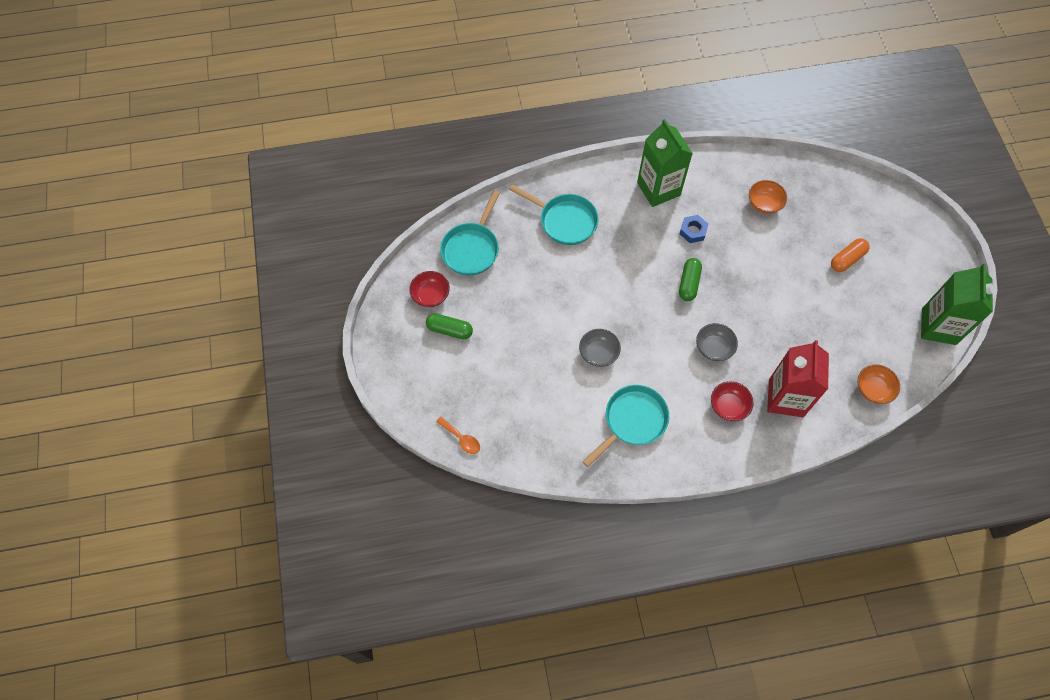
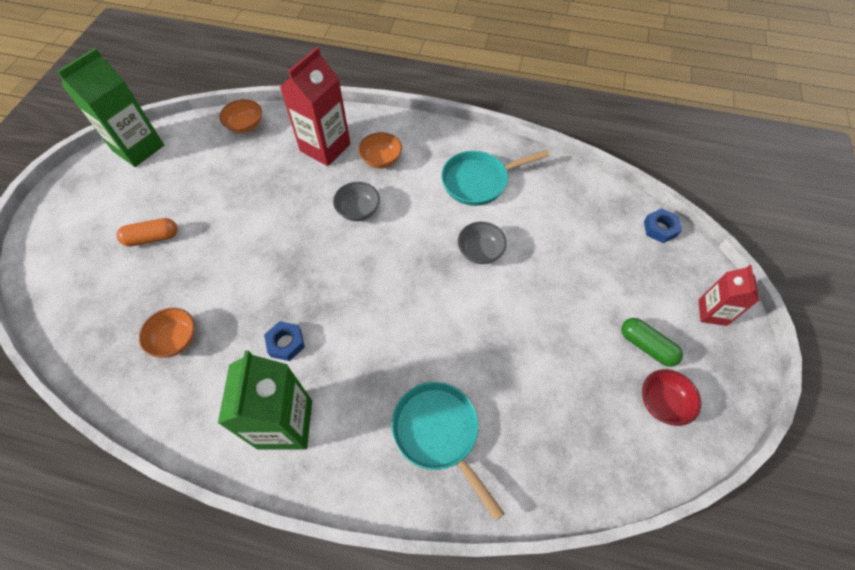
camera: 155 degrees left, 5 degrees down
orange spoon [436,417,480,454] -> blue nut [644,208,682,243]
turquoise pan [440,190,500,276] -> none
green capsule [679,258,702,301] -> none
red bowl [711,381,754,421] -> orange bowl [358,132,402,169]
none -> red carton [699,265,759,326]

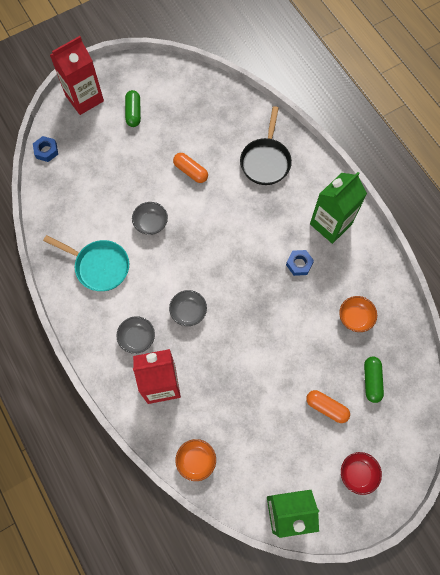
camera: 135 degrees left, 10 degrees up
orange bowl [358,132,402,169] -> grey bowl [117,316,155,354]
turquoise pan [391,382,505,521] -> black pan [240,106,292,185]
red bowl [642,369,701,426] -> red bowl moved to [341,452,382,495]
red carton [699,265,759,326] -> red carton [50,36,104,115], size x1.71
none -> orange capsule [173,153,208,183]
none -> green capsule [364,357,384,403]

